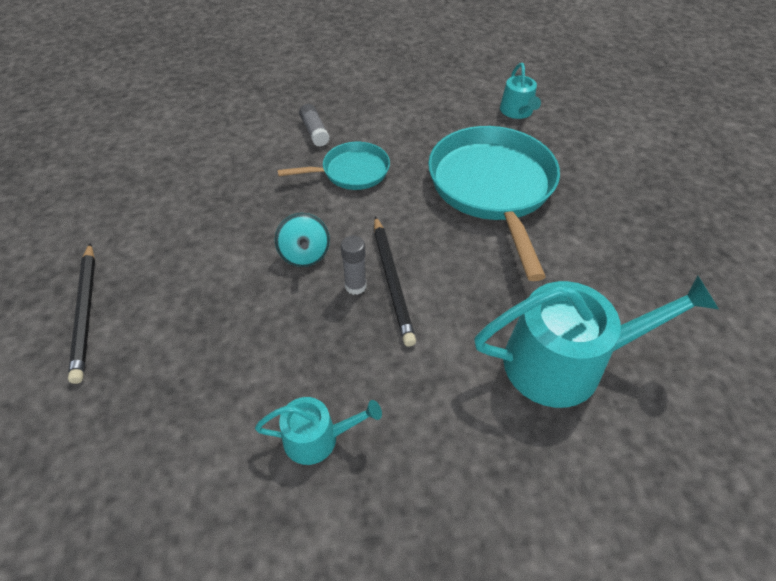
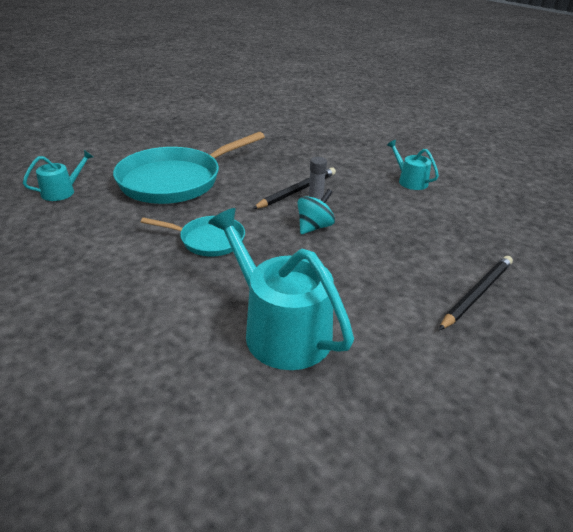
camera: 125 degrees left, 15 degrees down
turquoise pan [277,142,390,190] -> turquoise pan turned 150 degrees clockwise [141,216,245,257]
grey glue stick [299,104,330,147] -> none
turquoise watering can [474,275,719,408] -> turquoise watering can moved to [208,208,354,370]

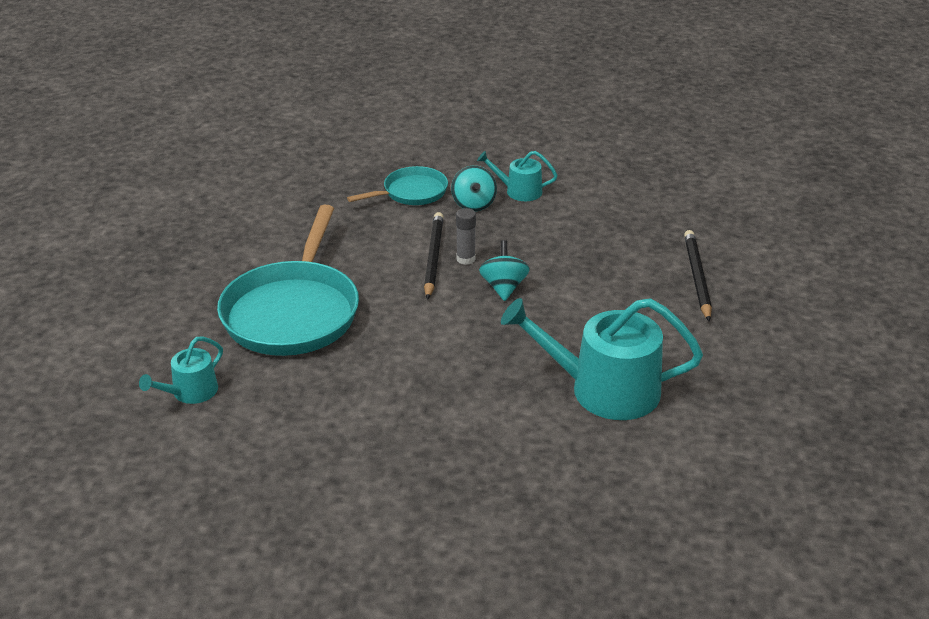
camera: 40 degrees left, 0 degrees up
turquoise watering can [23,150,93,201] -> turquoise watering can turned 150 degrees counterclockwise [139,337,223,404]
turquoise pan [141,216,245,257] -> turquoise pan moved to [347,166,448,205]
none -> turquoise spinning top [451,166,497,212]

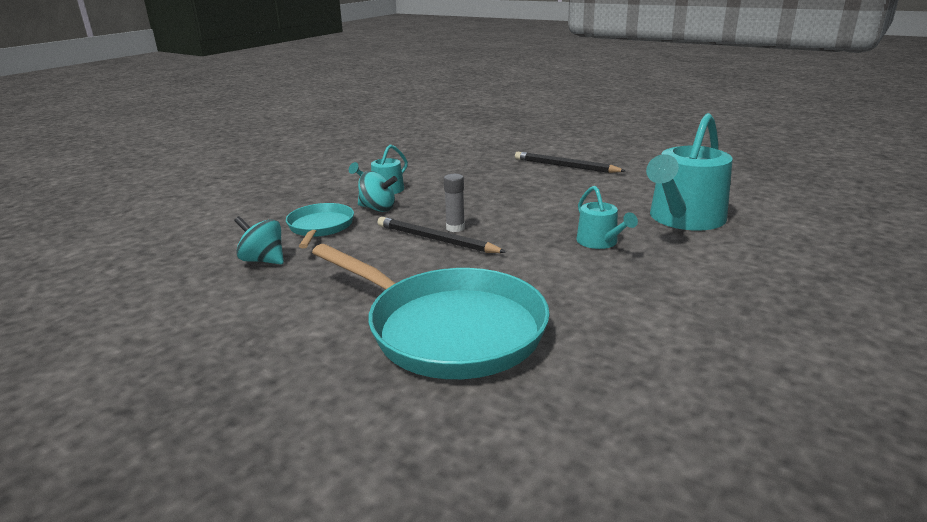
camera: 60 degrees left, 10 degrees down
turquoise watering can [139,337,223,404] -> turquoise watering can moved to [576,186,638,249]
turquoise spinning top [479,240,530,301] -> turquoise spinning top moved to [234,216,284,264]

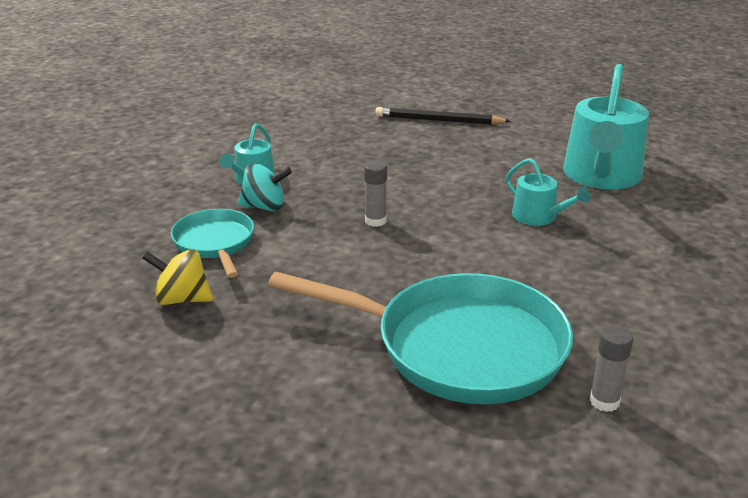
camera: 20 degrees left, 5 degrees up
turquoise spinning top [234,216,284,264] -> yellow spinning top [142,249,213,305]
black pencil [378,217,506,253] -> none
none -> grey glue stick [590,325,633,412]

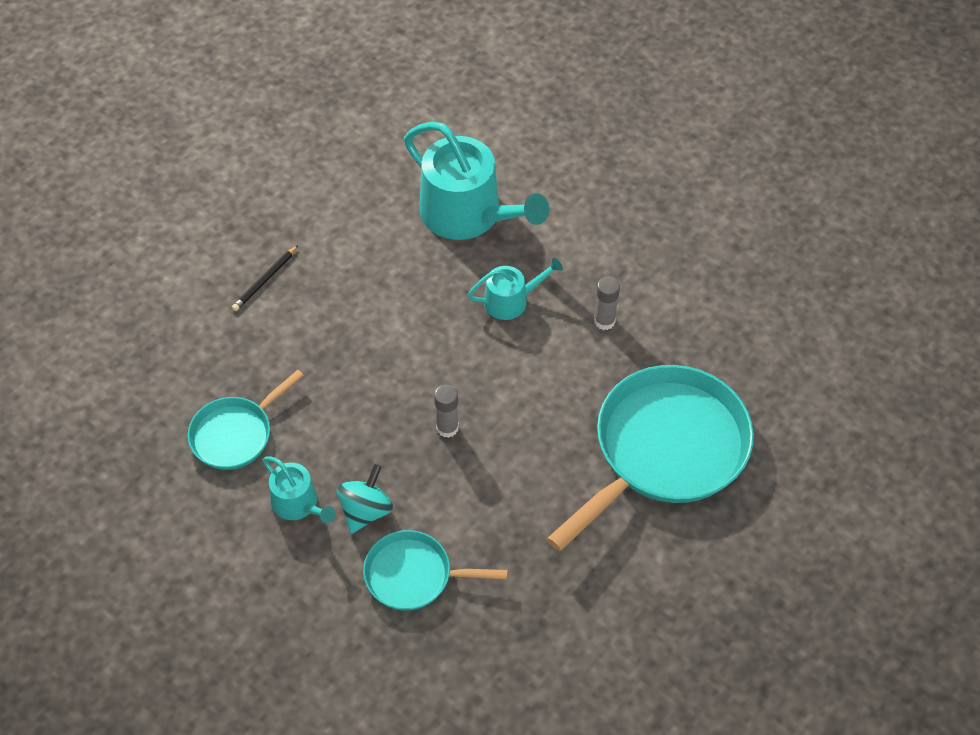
camera: 65 degrees left, 25 degrees up
yellow spinning top [142,249,213,305] -> none
black pencil [375,107,511,125] -> black pencil [232,245,298,311], size x0.61
grey glue stick [590,325,633,412] -> grey glue stick moved to [594,277,620,330]
none -> turquoise pan [188,370,304,470]

